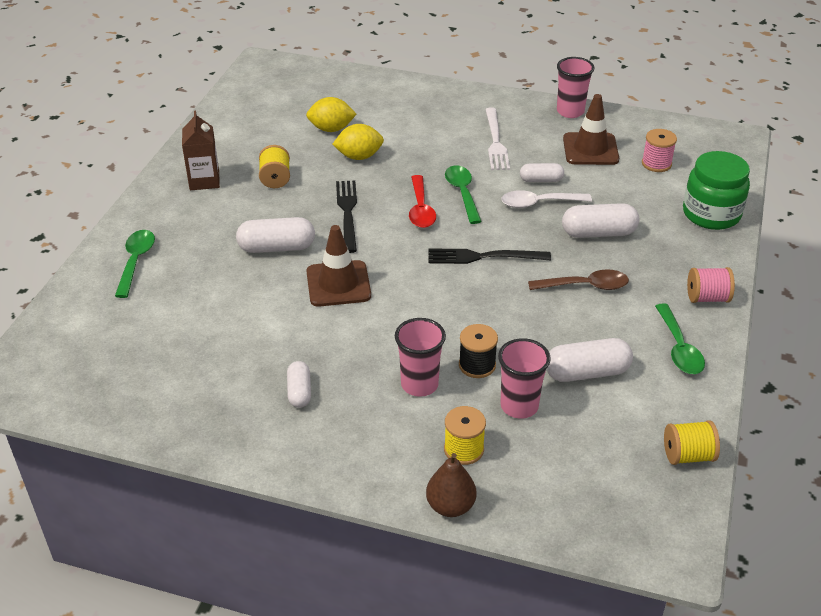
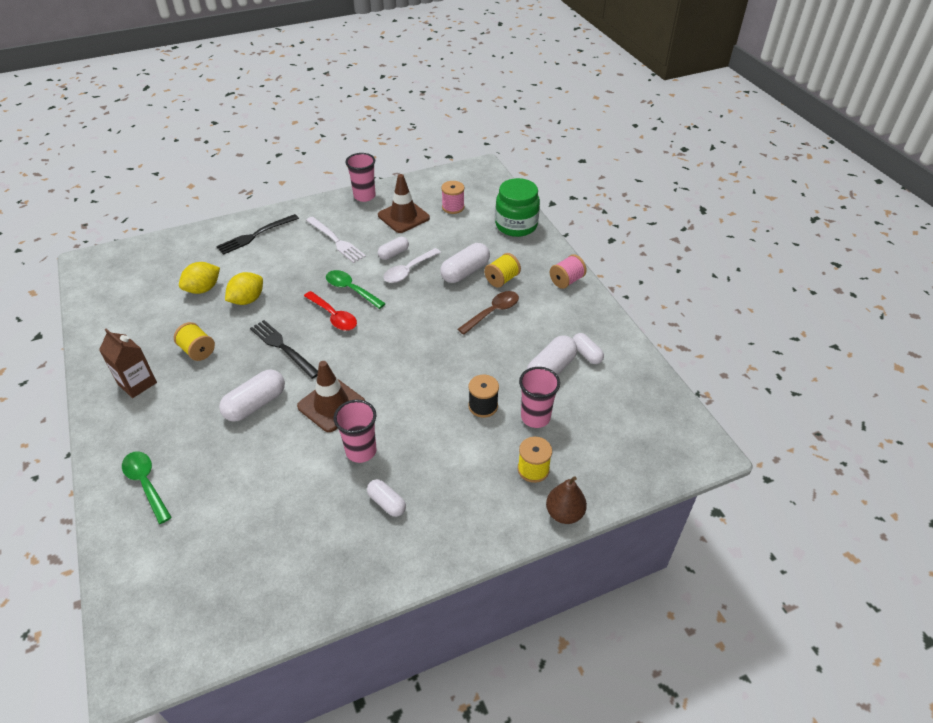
camera: 40 degrees left, 5 degrees up
pink cup [395,318,446,397] -> pink cup moved to [333,400,377,463]
black fork [428,249,551,264] -> black fork moved to [216,214,299,255]
green spoon [655,303,705,374] -> none
yellow spool [664,420,720,465] -> yellow spool moved to [484,253,521,288]
none -> white capsule [573,333,604,364]

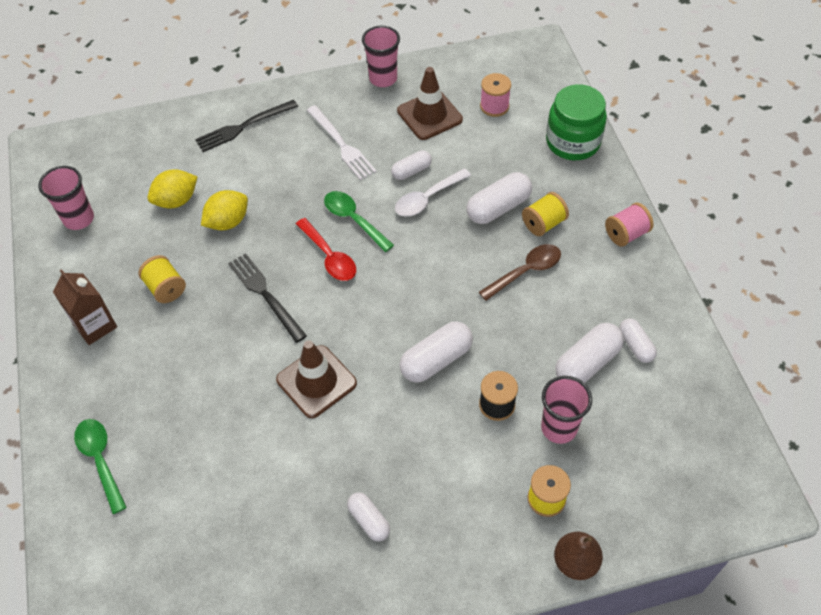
camera: 10 degrees right, 10 degrees up
white capsule [219,369,285,422] -> white capsule moved to [399,321,473,383]
pink cup [333,400,377,463] -> pink cup moved to [38,166,94,230]

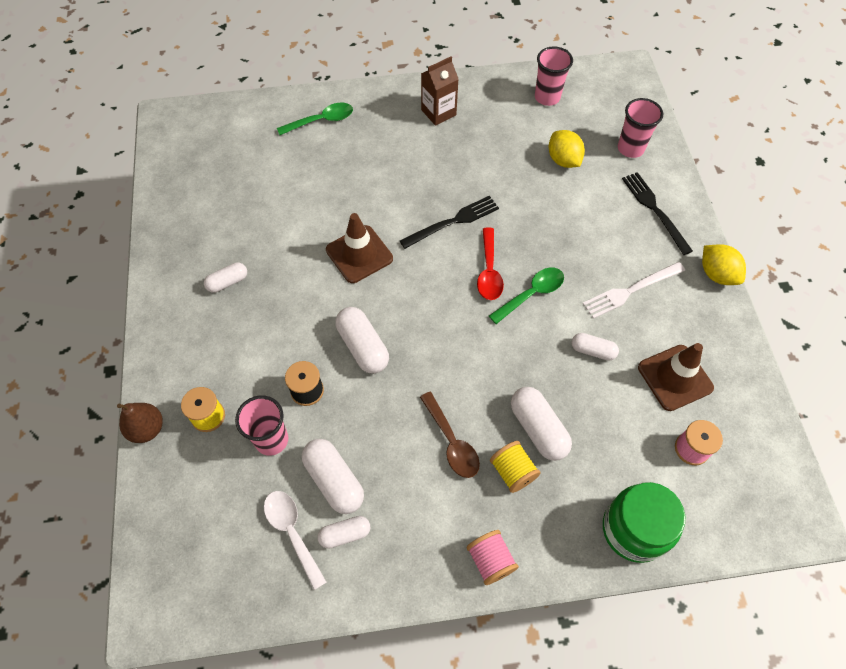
camera: 95 degrees right, 5 degrees up
yellow spool [138,255,186,303] -> none
yellow lemon [201,190,248,230] -> yellow lemon moved to [702,244,746,285]
red spoon [296,218,356,281] -> red spoon turned 60 degrees counterclockwise [477,228,504,300]
pink cup [362,25,400,87] -> pink cup moved to [618,98,663,158]
white capsule [391,150,432,180] -> white capsule turned 45 degrees counterclockwise [572,333,619,361]
white spoon [395,168,471,216] -> white spoon moved to [264,491,327,590]

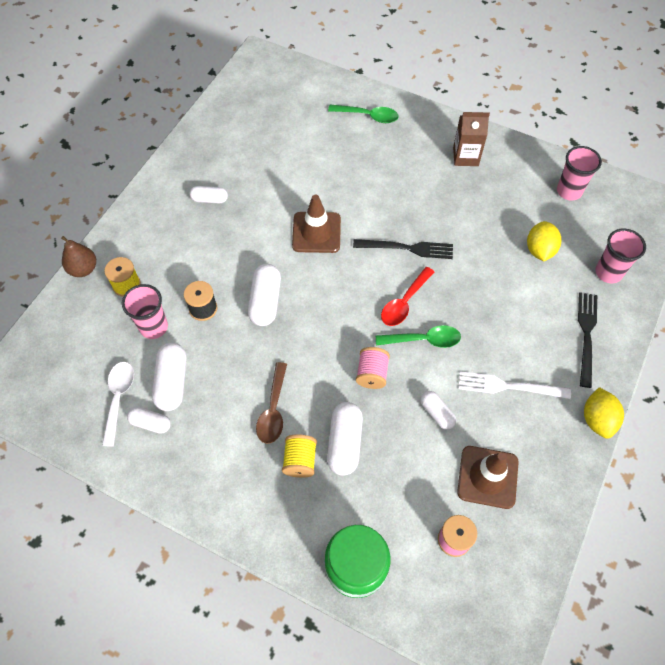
camera: 35 degrees right, 0 degrees up
pink spool [467,530,519,585] -> pink spool moved to [356,347,390,389]

